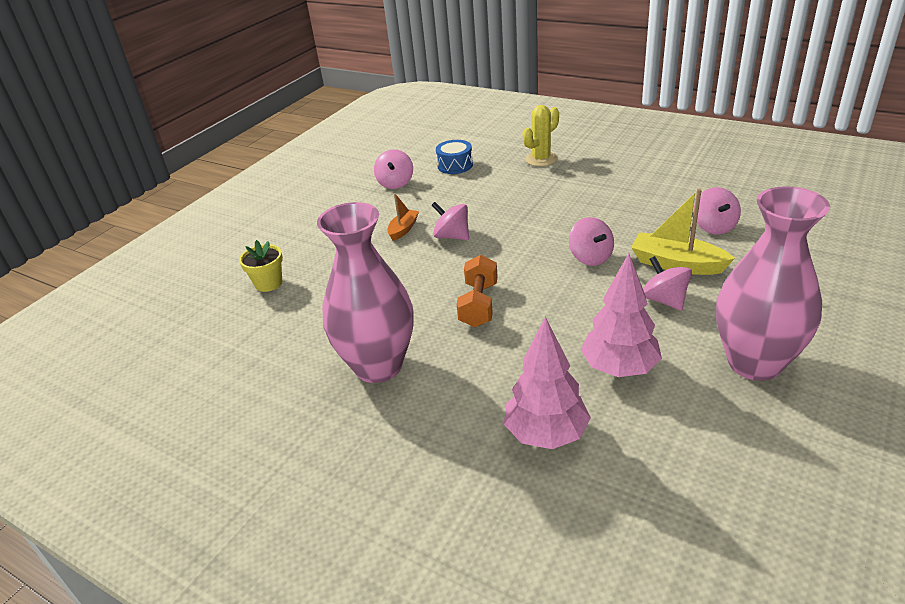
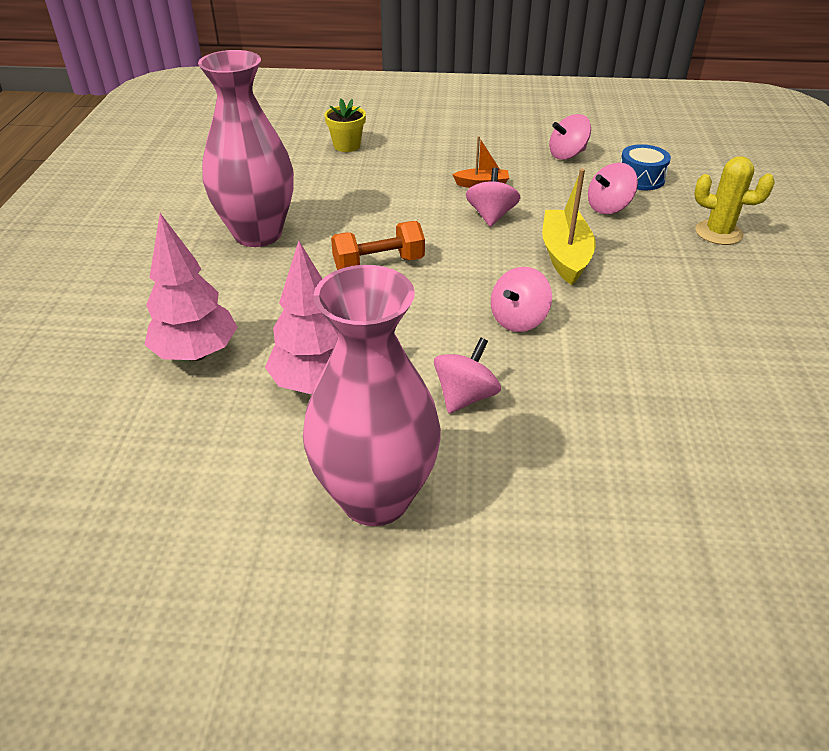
camera: 60 degrees right, 5 degrees up
yellow boat [631,189,735,275] -> yellow boat moved to [542,169,596,285]
pink spinning top [694,187,741,234] -> pink spinning top moved to [588,163,638,214]

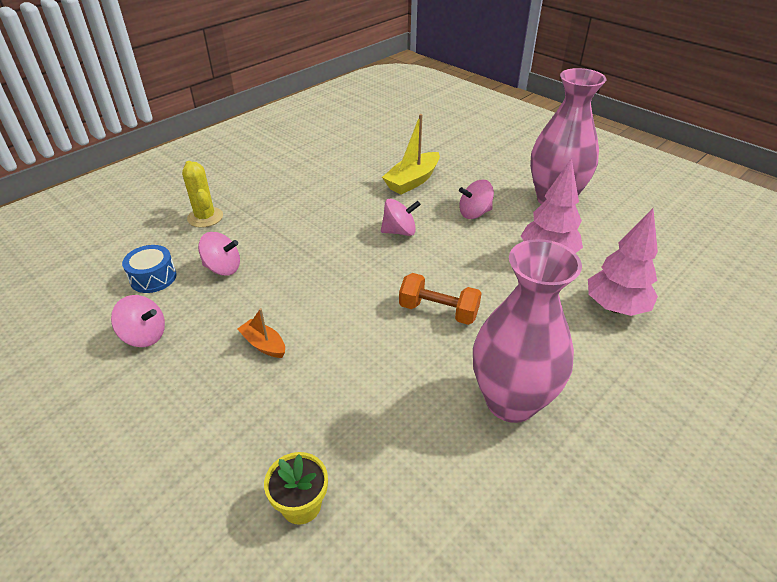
camera: 140 degrees left, 0 degrees up
pink spinning top [466,167,520,227] -> none
yellow boat [542,169,596,285] -> yellow boat moved to [382,114,440,194]

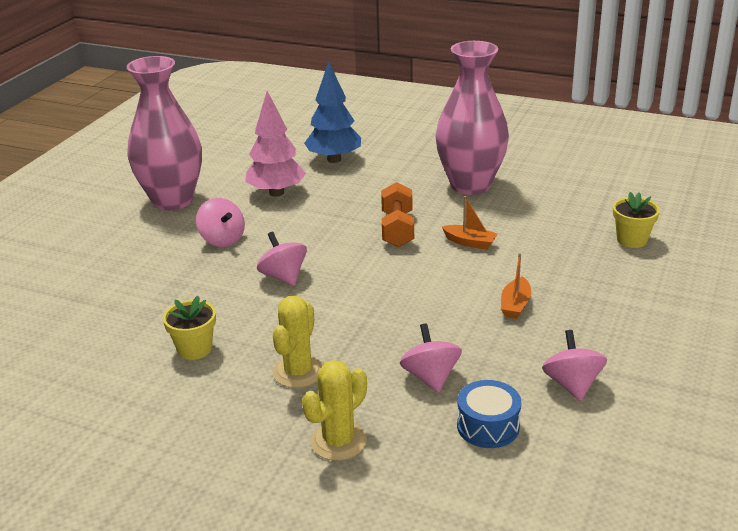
camera: 110 degrees left, 10 degrees down
yellow boat [382,114,440,194] -> none
pink tree [588,208,658,316] -> blue tree [304,61,361,163]
none -> yellow flower pot [163,296,216,360]
none -> yellow cactus [273,296,323,388]
none -> orange boat [442,196,498,250]

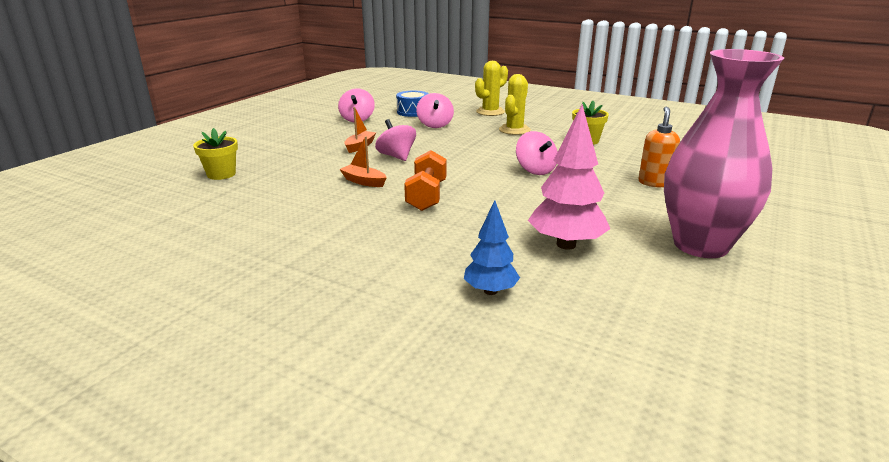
camera: 175 degrees left, 5 degrees down
pink spinning top [196,198,245,247] -> pink spinning top moved to [375,119,416,161]
blue tree [304,61,361,163] -> blue tree [464,200,520,295], size x0.61
pink vase [435,41,509,195] -> none
none -> orange soap dispenser [638,107,680,187]

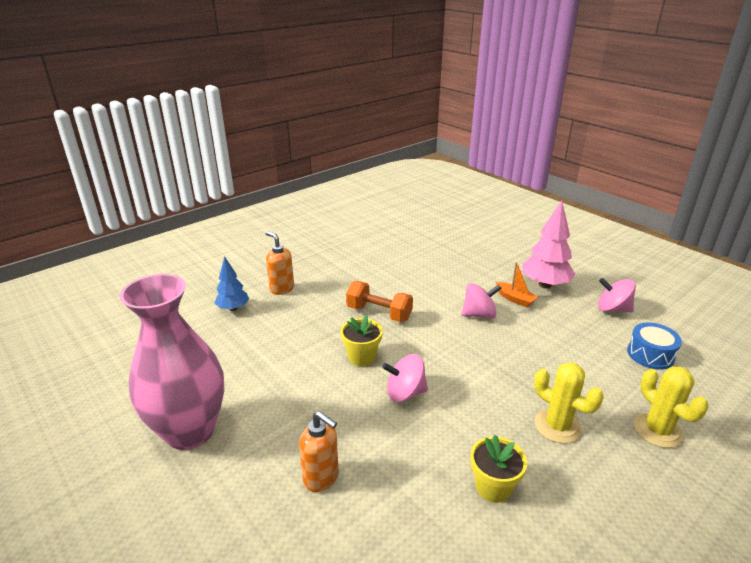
camera: 110 degrees right, 5 degrees up
yellow flower pot [193,128,238,180] -> yellow flower pot moved to [341,315,383,366]
orange boat [340,136,387,187] -> none
pink spinning top [416,93,454,128] -> none
pink tree [528,105,610,250] -> pink tree moved to [522,200,575,288]
none -> orange soap dispenser [265,231,294,295]

